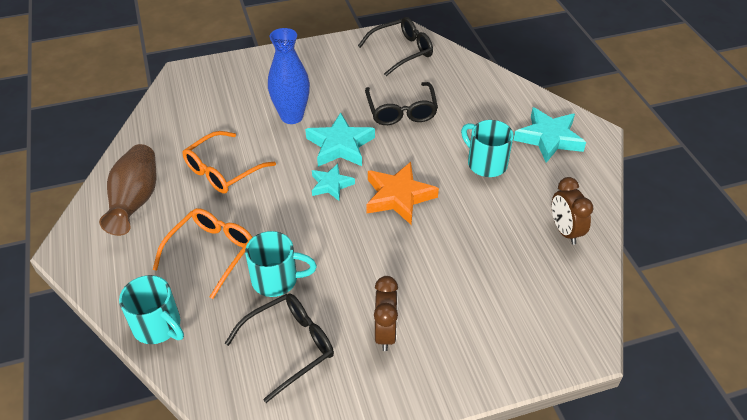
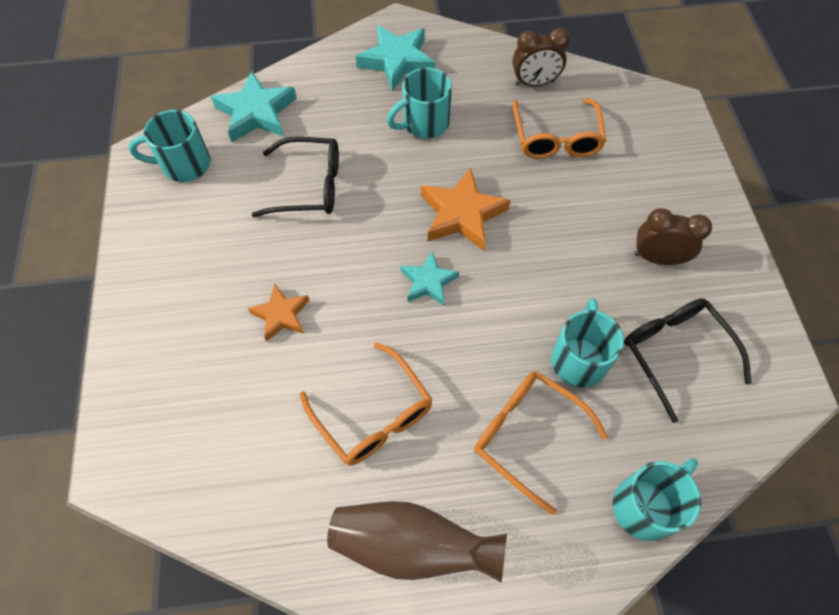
camera: 80 degrees left, 15 degrees up
blue vase [268,28,310,124] -> orange star [248,284,309,342]
turquoise star [305,112,375,167] -> turquoise star moved to [211,71,297,142]
black glasses [358,17,433,76] -> turquoise mug [129,110,211,182]
none -> orange glasses [513,98,606,159]

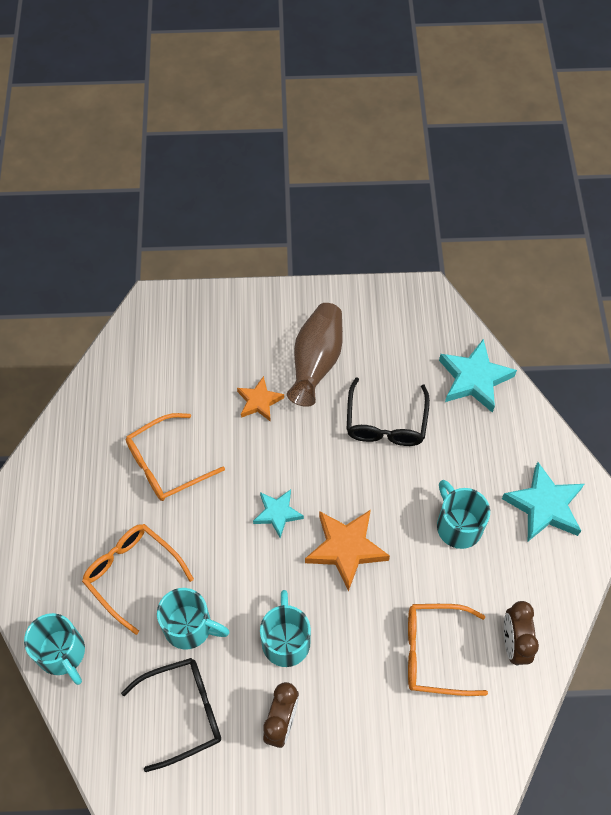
camera: 95 degrees right, 0 degrees up
turquoise mug [129,110,211,182] -> turquoise mug moved to [260,590,311,667]
brown vase [327,501,507,583] -> brown vase moved to [287,303,343,407]
orange glasses [474,371,608,515] -> orange glasses turned 90 degrees counterclockwise [82,524,194,635]

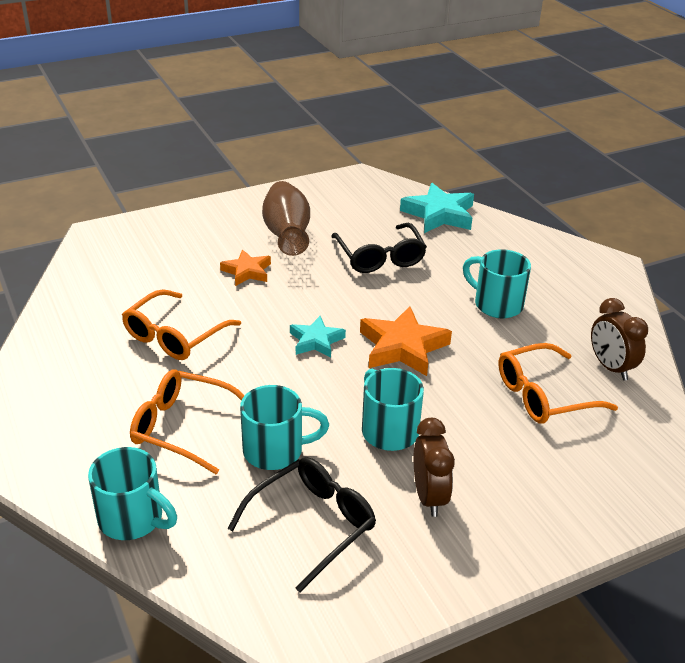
camera: 25 degrees left, 25 degrees down
turquoise star [502,462,584,541] -> none

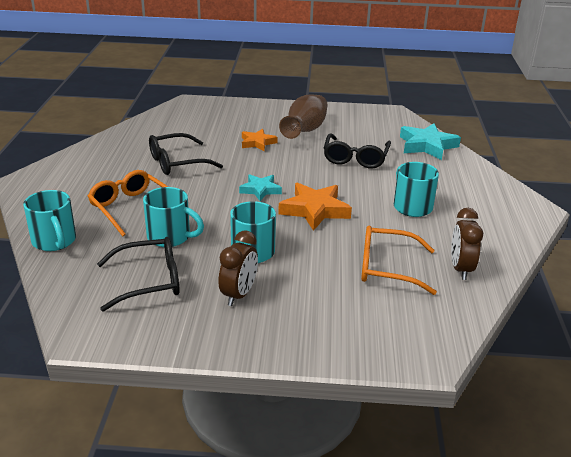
camera: 30 degrees right, 5 degrees down
orange glasses [122,289,241,360] -> black glasses [149,133,223,175]

